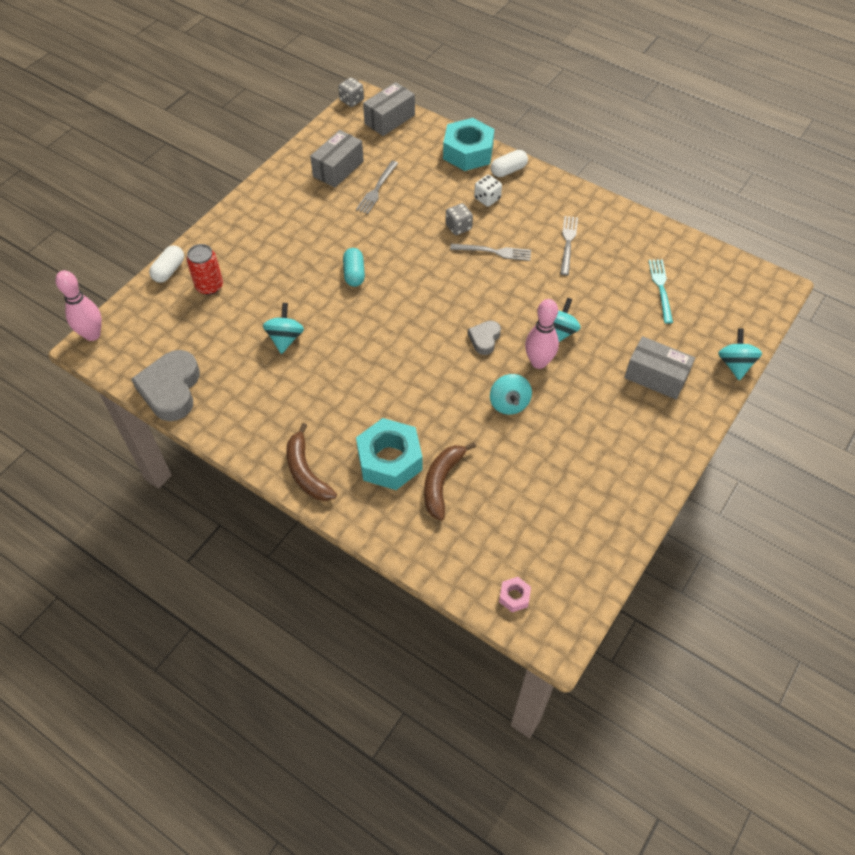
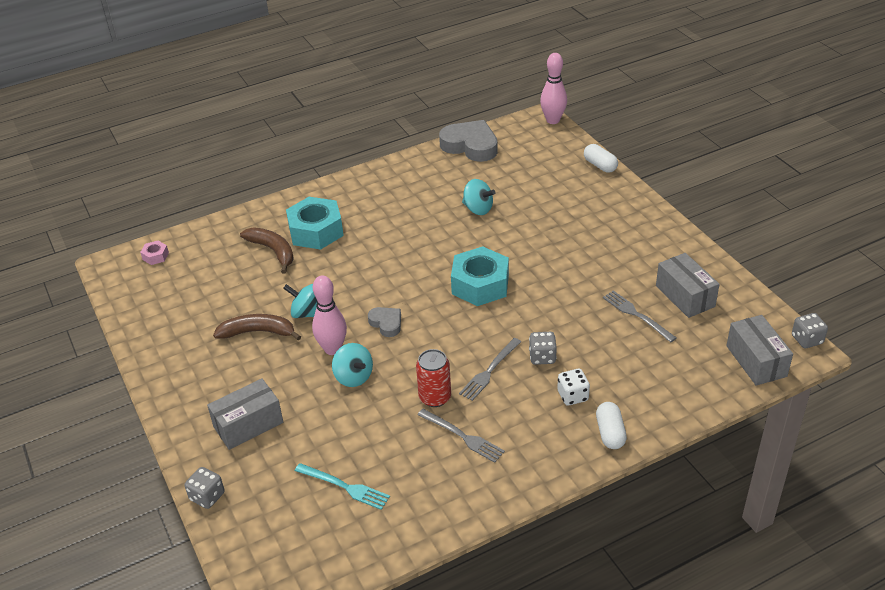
camera: 120 degrees right, 15 degrees down
red can [186,244,223,295] -> red can moved to [416,349,451,407]
brown banana [286,423,337,501] -> brown banana moved to [213,314,301,340]
turquoise capsule [343,248,365,287] -> none
turquoise nut [443,118,494,171] -> turquoise nut moved to [451,246,509,306]
turquoise spinning top [718,328,762,380] -> grey dice [185,467,225,509]

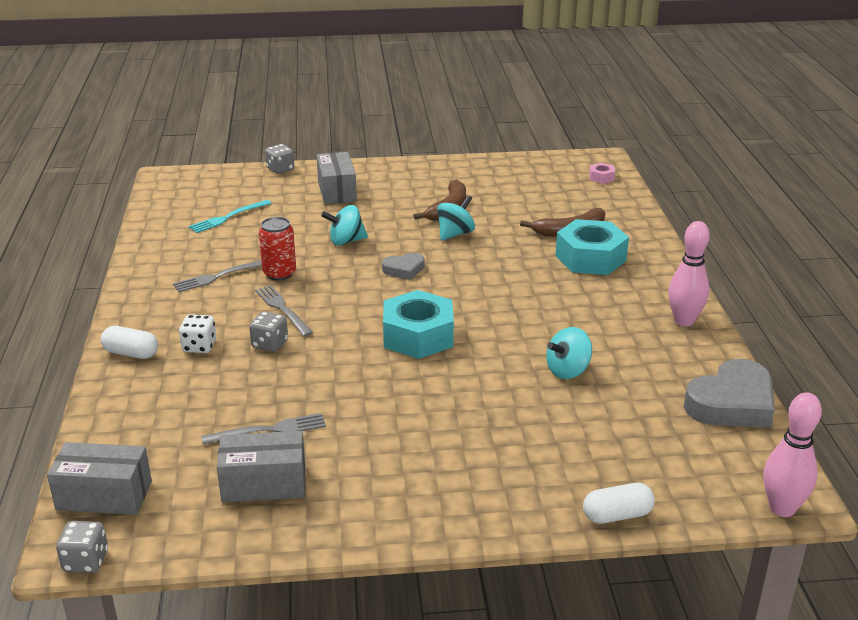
camera: 110 degrees right, 10 degrees down
pink bowling pin [312,276,347,355] -> pink bowling pin moved to [668,221,710,326]

